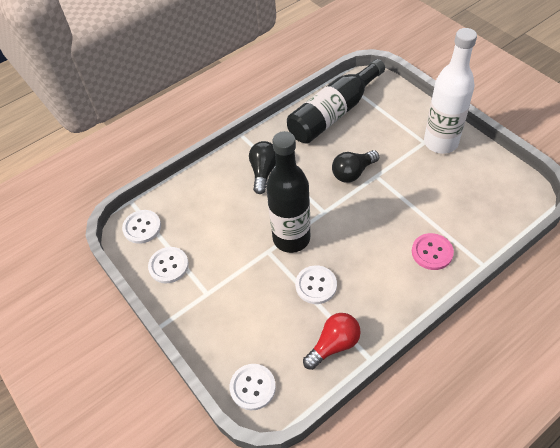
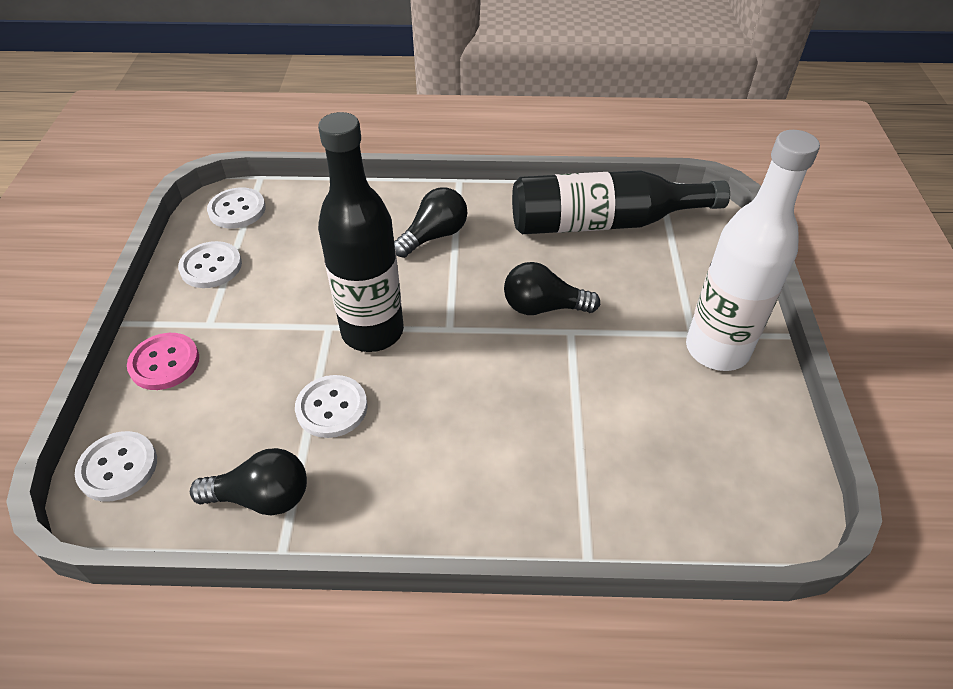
camera: 35 degrees right, 5 degrees down
red light bulb [303,313,361,370] -> black light bulb [190,448,307,515]
pink button [412,233,454,270] -> pink button moved to [127,333,199,390]

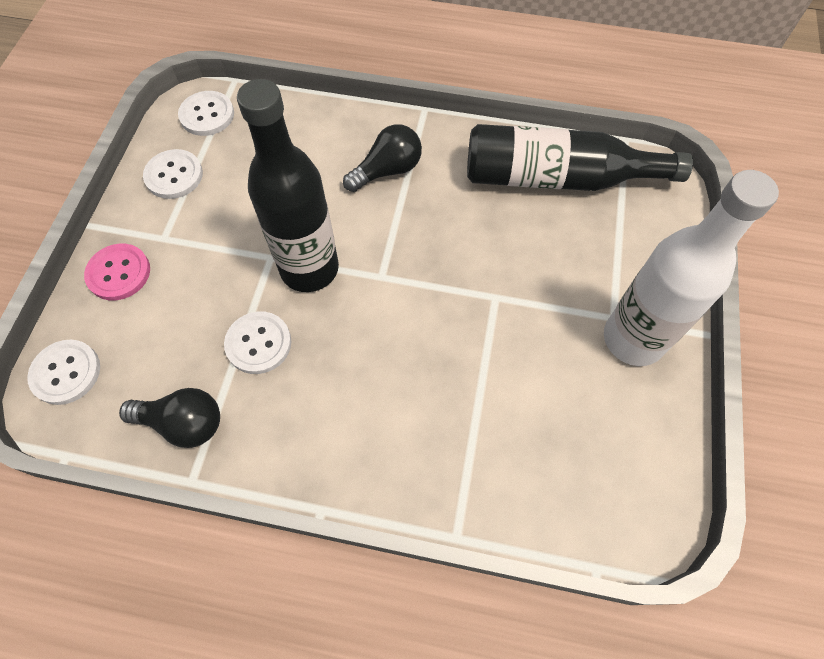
camera: 10 degrees right, 15 degrees up
black light bulb [504,262,600,315] -> none

